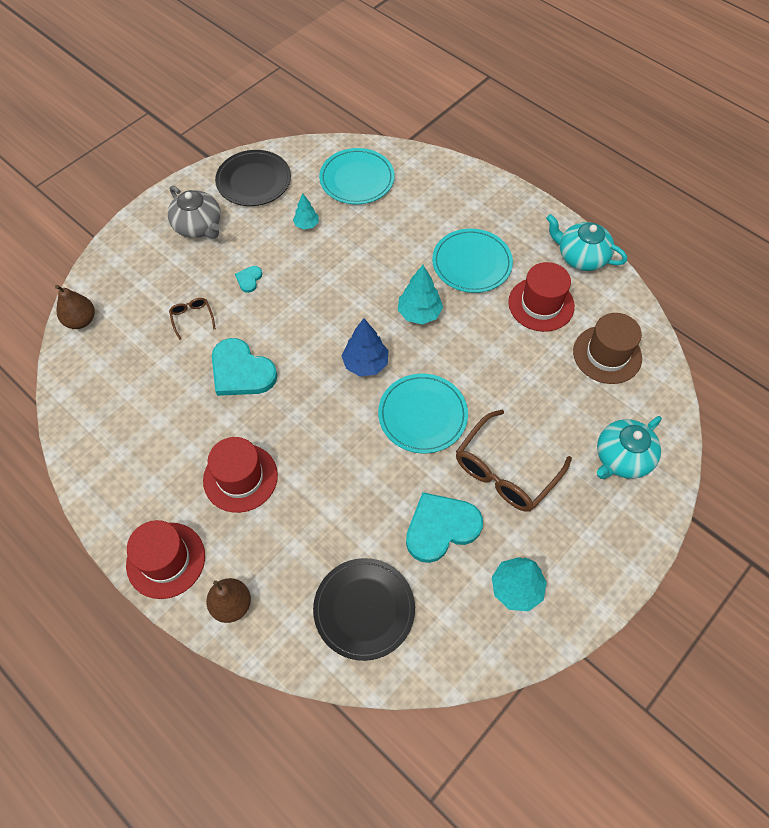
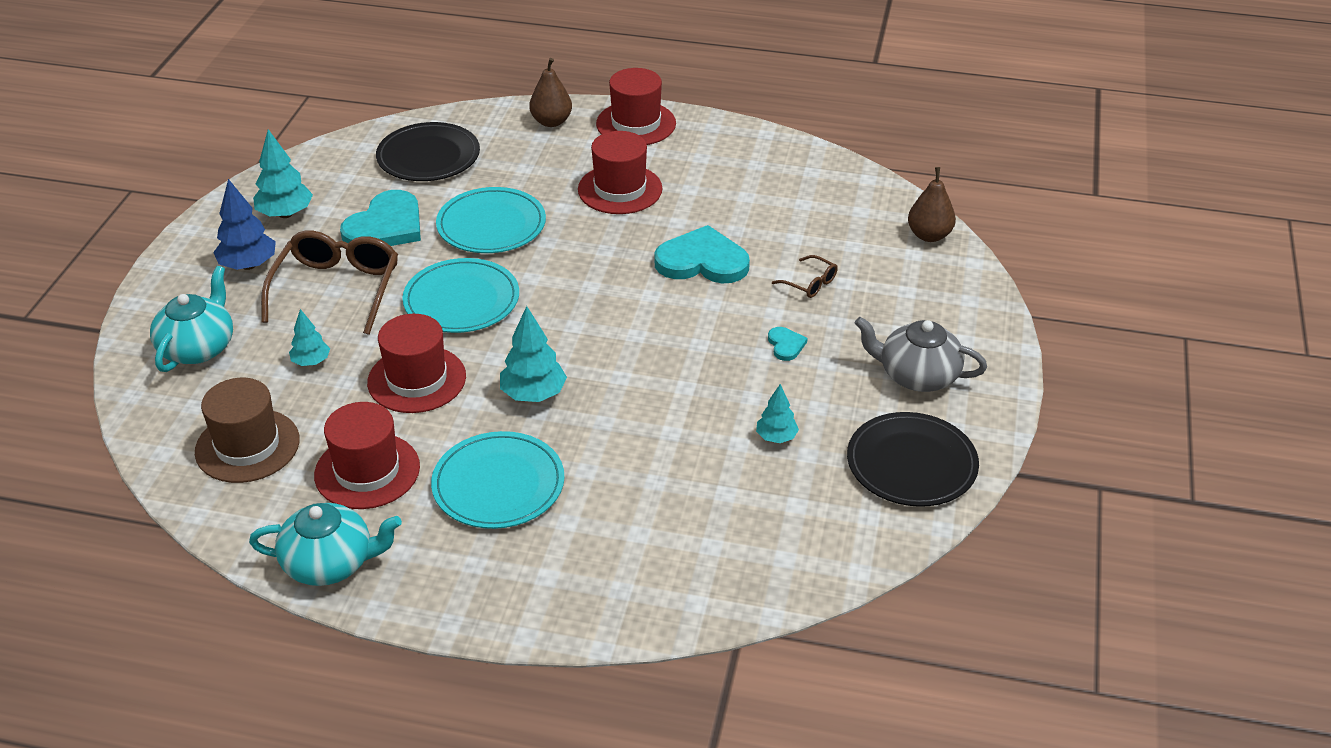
camera: 150 degrees right, 20 degrees down
turquoise plate [319,148,395,204] -> turquoise plate moved to [436,187,546,253]
blue tree [341,318,388,377] -> blue tree moved to [213,179,276,270]
none -> turquoise tree [289,309,330,366]
none -> red hat [367,314,466,413]

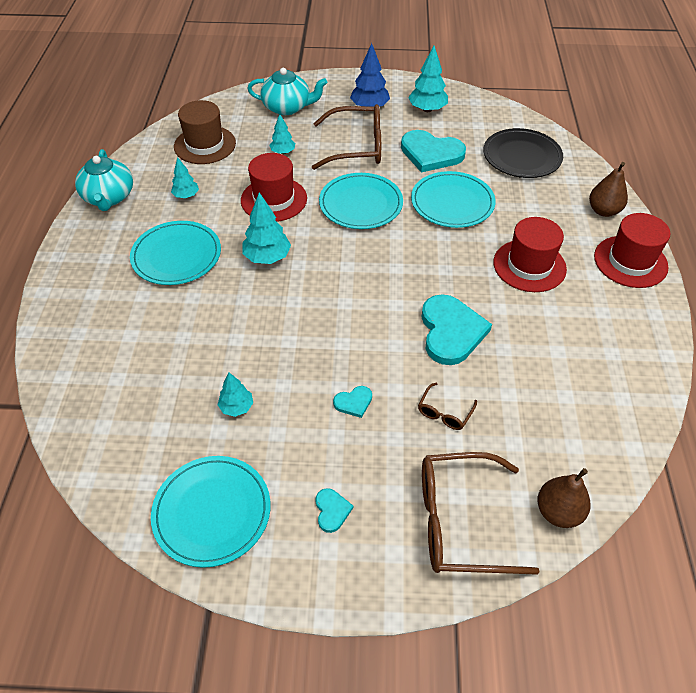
camera: 80 degrees right, 10 degrees up
red hat [314,402,420,509] -> turquoise tree [171,157,199,198]
black plate [847,412,979,507] -> turquoise plate [151,456,271,568]
grey teapot [855,317,987,392] -> turquoise heart [315,488,353,533]
none -> brown glasses [422,452,540,575]

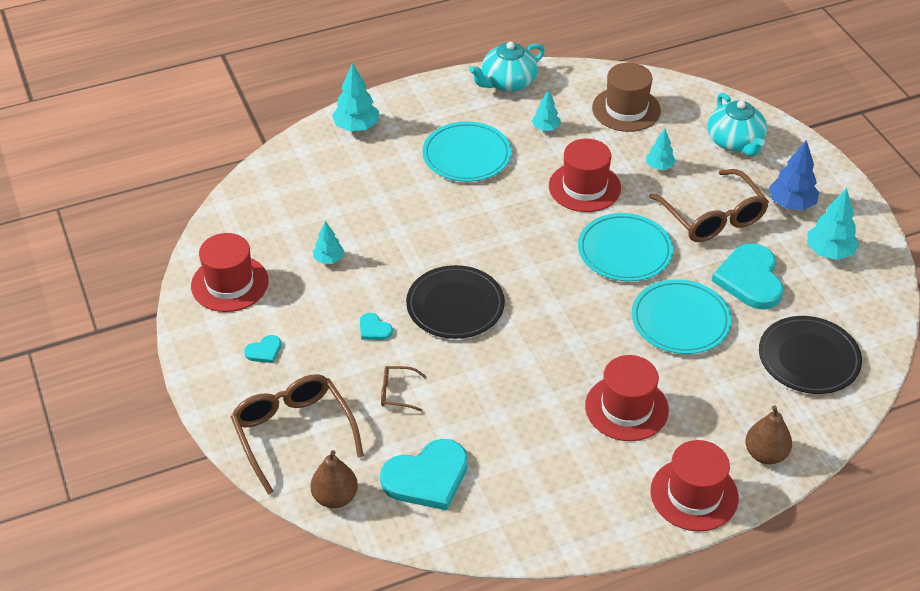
camera: 65 degrees right, 5 degrees down
turquoise plate [151,456,271,568] -> red hat [191,233,269,312]
turquoise tree [242,192,291,264] -> turquoise tree moved to [332,63,379,132]
turquoise heart [421,294,492,365] -> turquoise heart moved to [380,439,468,510]
none -> black plate [406,265,505,339]

